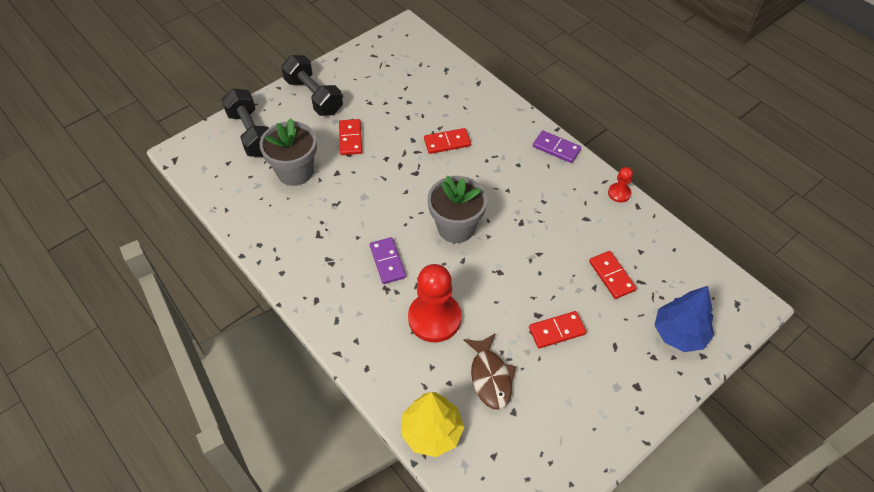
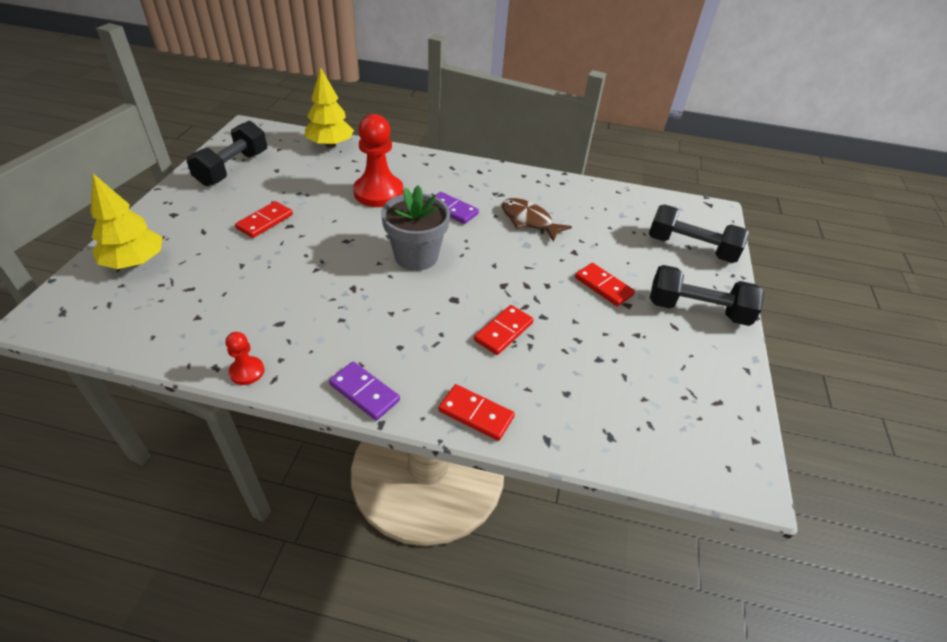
camera: 140 degrees right, 10 degrees down
grey flower pot [259,118,317,186] -> none
brown fish [464,334,516,410] -> brown fish moved to [502,198,572,241]
purple domino [533,130,581,163] -> purple domino turned 45 degrees clockwise [329,362,400,420]
red domino [589,251,636,299] -> red domino moved to [438,384,515,441]
blue tree [654,286,714,352] -> yellow tree [90,174,163,269]
none -> black dumbbell [187,121,267,186]

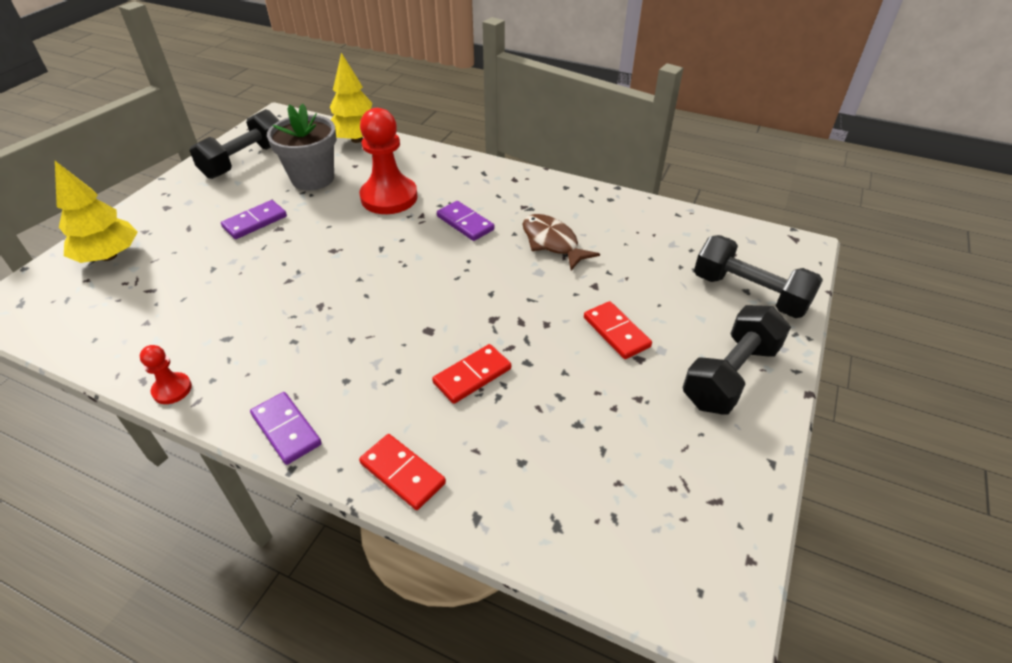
camera: 15 degrees right, 0 degrees up
red domino [235,201,293,238] -> purple domino [221,200,287,239]
grey flower pot [381,185,450,271] -> grey flower pot moved to [267,103,336,191]
black dumbbell [650,265,764,326] -> black dumbbell turned 75 degrees counterclockwise [682,305,791,415]

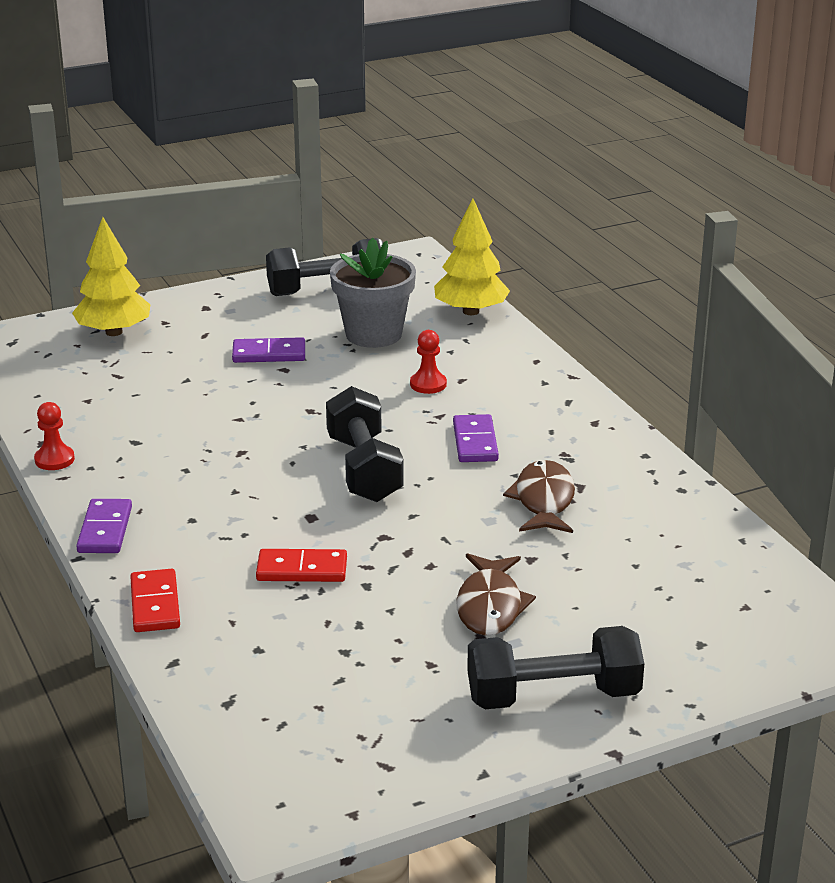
camera: 40 degrees right, 15 degrees down
red pawn [360,108,418,214] -> red pawn [410,330,447,394], size x0.48
red domino [584,301,652,359] -> brown fish [456,553,536,636]
black dumbbell [694,235,823,318] -> black dumbbell moved to [326,386,404,502]

